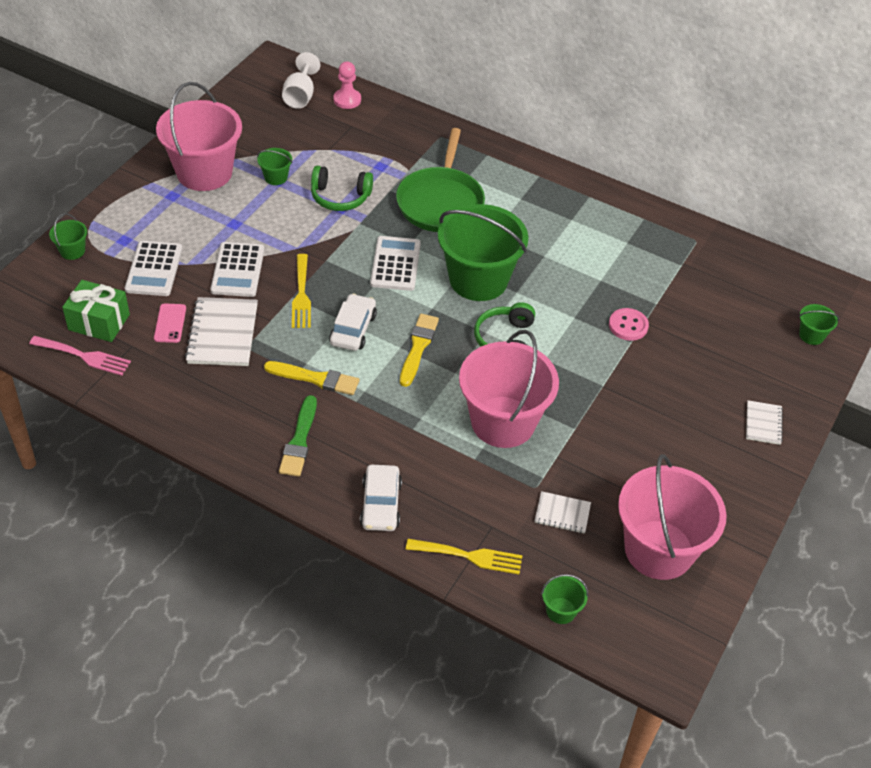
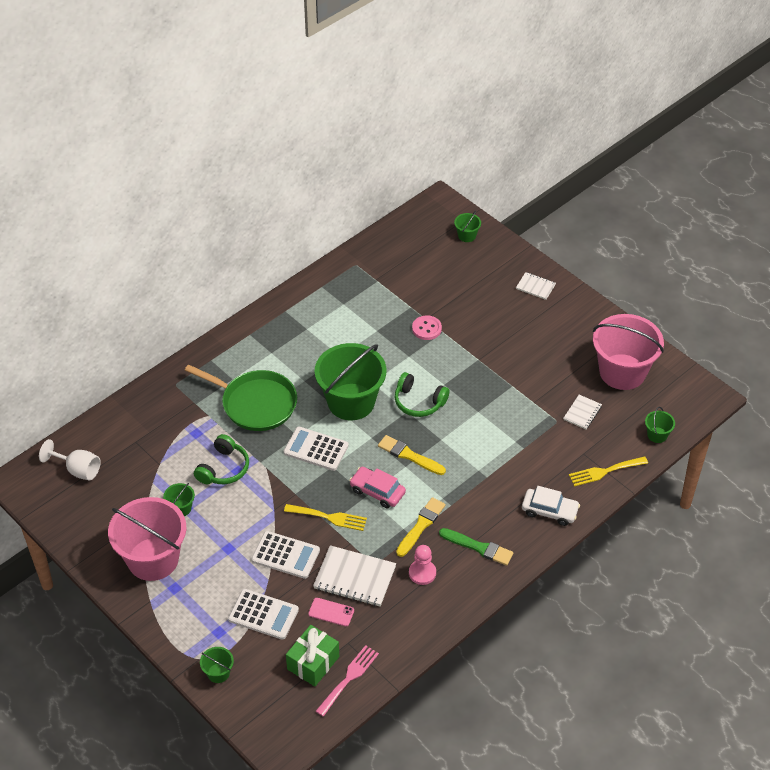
camera: 70 degrees left, 0 degrees up
white car [329,293,377,351] -> pink car [349,467,406,508]
pink pawn [333,62,361,109] -> pink pawn moved to [409,545,436,585]
yellow fork [406,539,522,574] -> yellow fork turned 135 degrees counterclockwise [569,456,648,487]
pink bucket [459,330,559,448] -> none

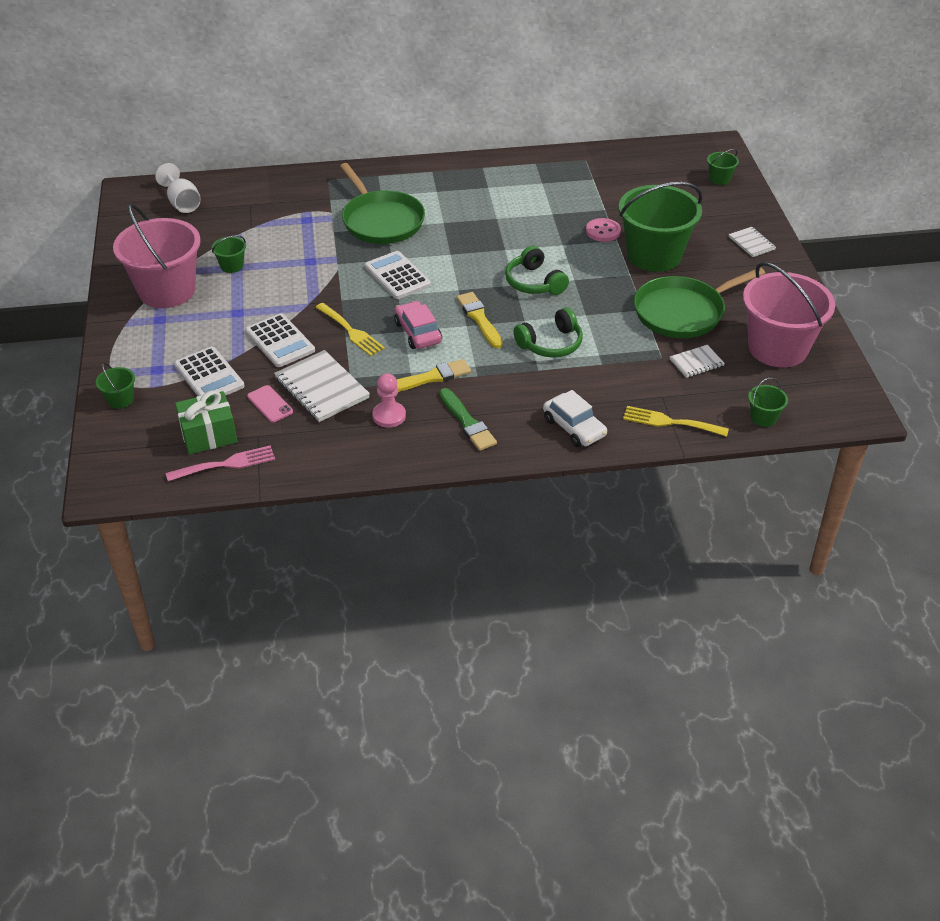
camera: 35 degrees right, 5 degrees down
green headphones [194,434,249,484] -> green headphones moved to [514,307,583,358]
green bucket [315,343,386,420] -> green bucket moved to [619,182,702,272]
none -> green pan [634,267,765,338]

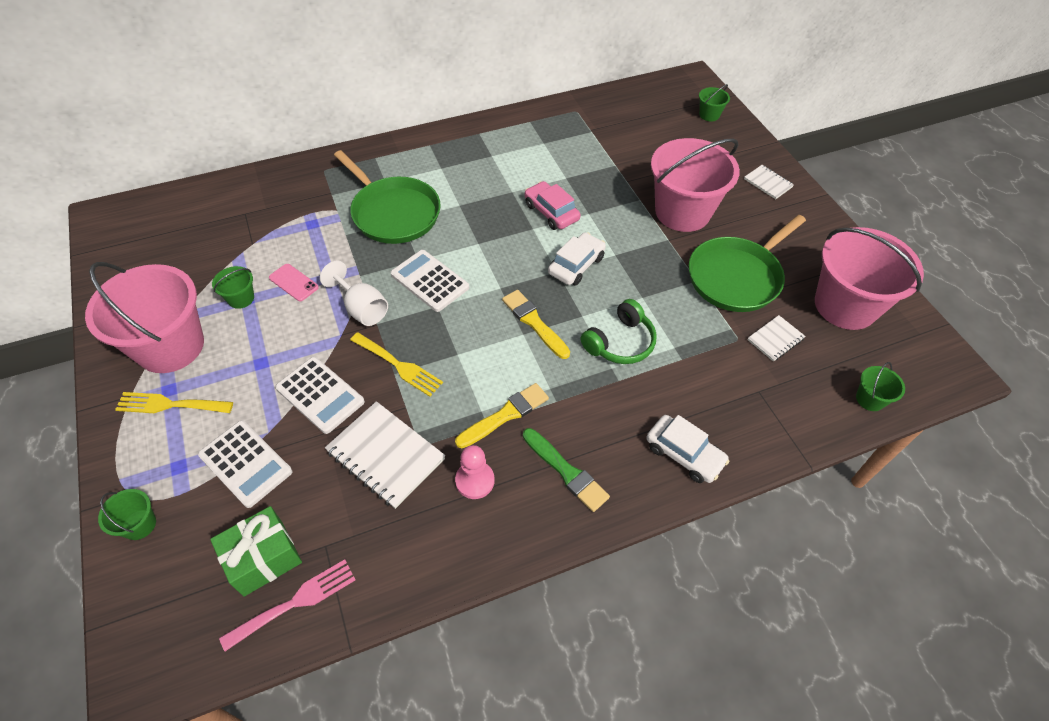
camera: 15 degrees left, 10 degrees up
white goblet [155,163,201,213] -> white goblet moved to [320,261,388,326]
pink phone [247,385,293,423] -> pink phone moved to [269,264,319,301]
pink car [394,301,442,349] -> pink car moved to [525,181,581,230]
green headphones [505,245,569,295] -> white car [548,232,606,286]
pink button [586,218,621,242] -> none
green bucket [619,182,702,272] -> pink bucket [651,138,740,232]
yellow fork [623,406,729,437] -> yellow fork moved to [115,392,233,413]

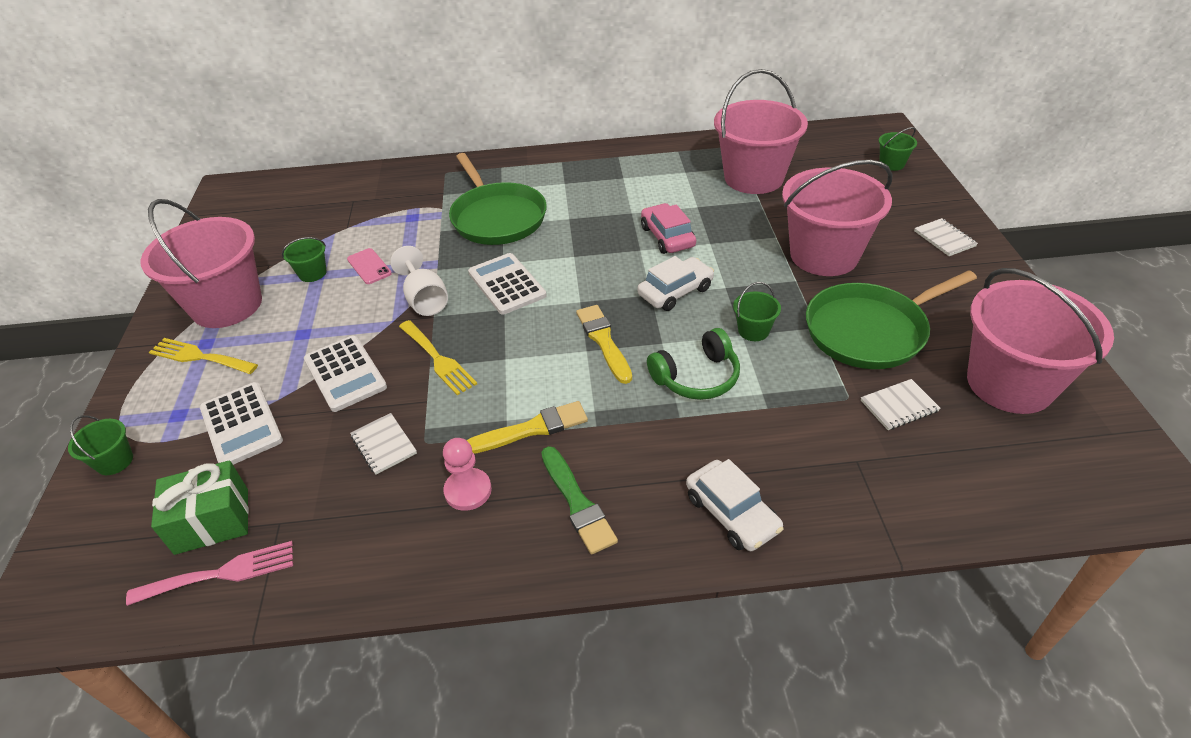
camera: 20 degrees right, 10 degrees down
white notebook [325,401,445,509] -> white notebook [350,413,417,475], size x0.55
green bucket [856,362,905,411] -> green bucket moved to [733,282,781,341]
none -> pink bucket [714,69,808,194]

